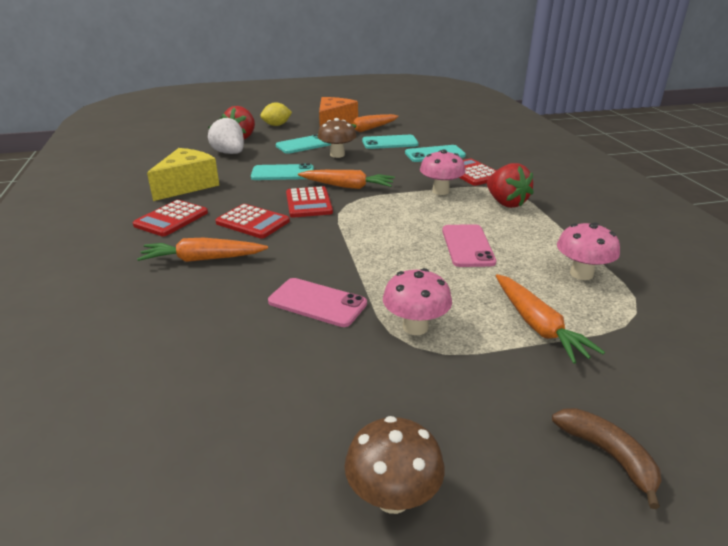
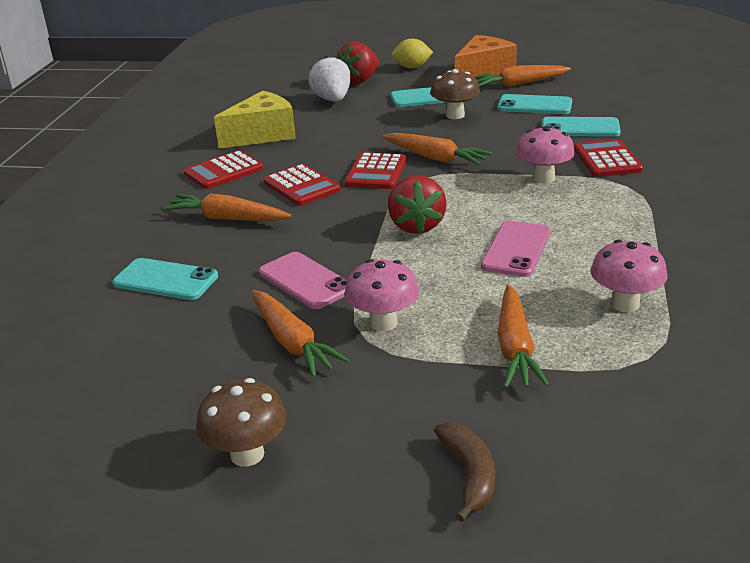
camera: 25 degrees right, 0 degrees up
turquoise phone [251,163,314,180] -> turquoise phone moved to [112,258,218,300]
red strawberry [487,163,534,208] -> red strawberry moved to [388,175,447,234]
none -> orange carrot [252,290,350,378]

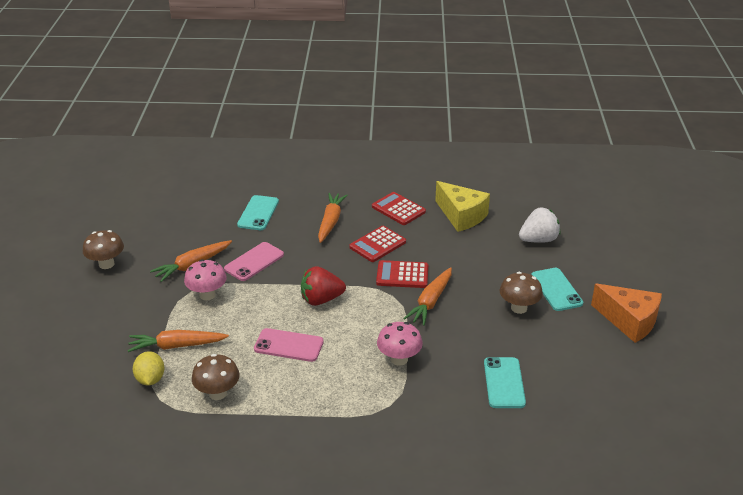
camera: 80 degrees right, 5 degrees up
red strawberry [337,42,379,84] -> none
yellow lemon [391,39,433,68] -> yellow lemon moved to [133,351,165,386]
brown banana [434,422,495,522] -> none
orange carrot [474,65,571,87] -> none
turquoise phone [498,94,572,114] -> none
red calculator [574,139,643,177] -> none
pink mushroom [591,240,668,312] -> brown mushroom [192,354,240,400]

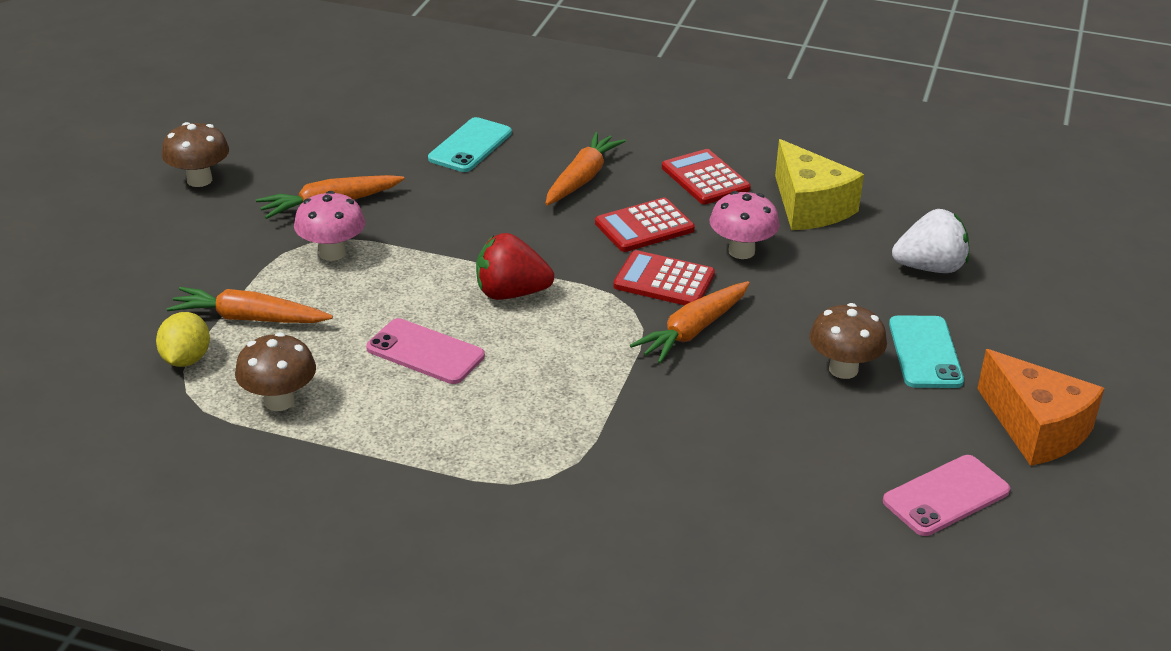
camera: 15 degrees right, 0 degrees up
pink phone [224,242,284,281] -> pink phone moved to [883,455,1010,536]
pink mushroom [377,322,423,366] -> pink mushroom moved to [710,191,780,259]
turquoise phone [484,357,526,408] -> none

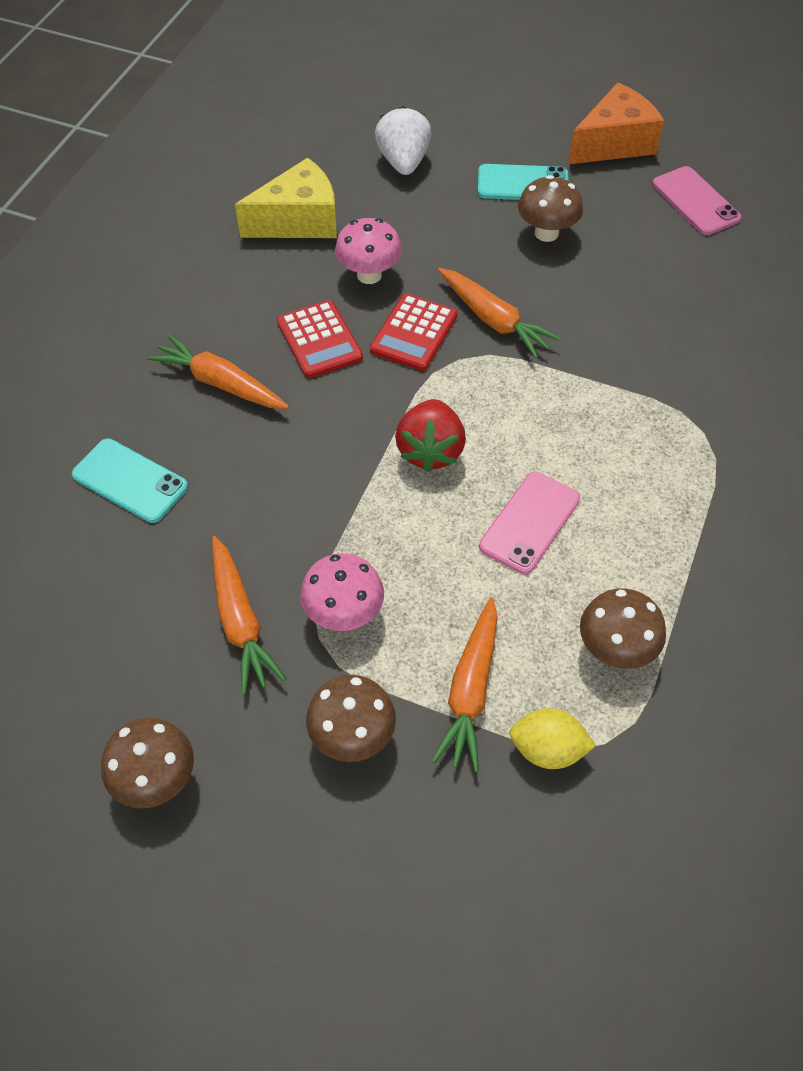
camera: 85 degrees left, 20 degrees up
red calculator [662,149,751,204] -> none
none -> brown mushroom [306,675,396,762]

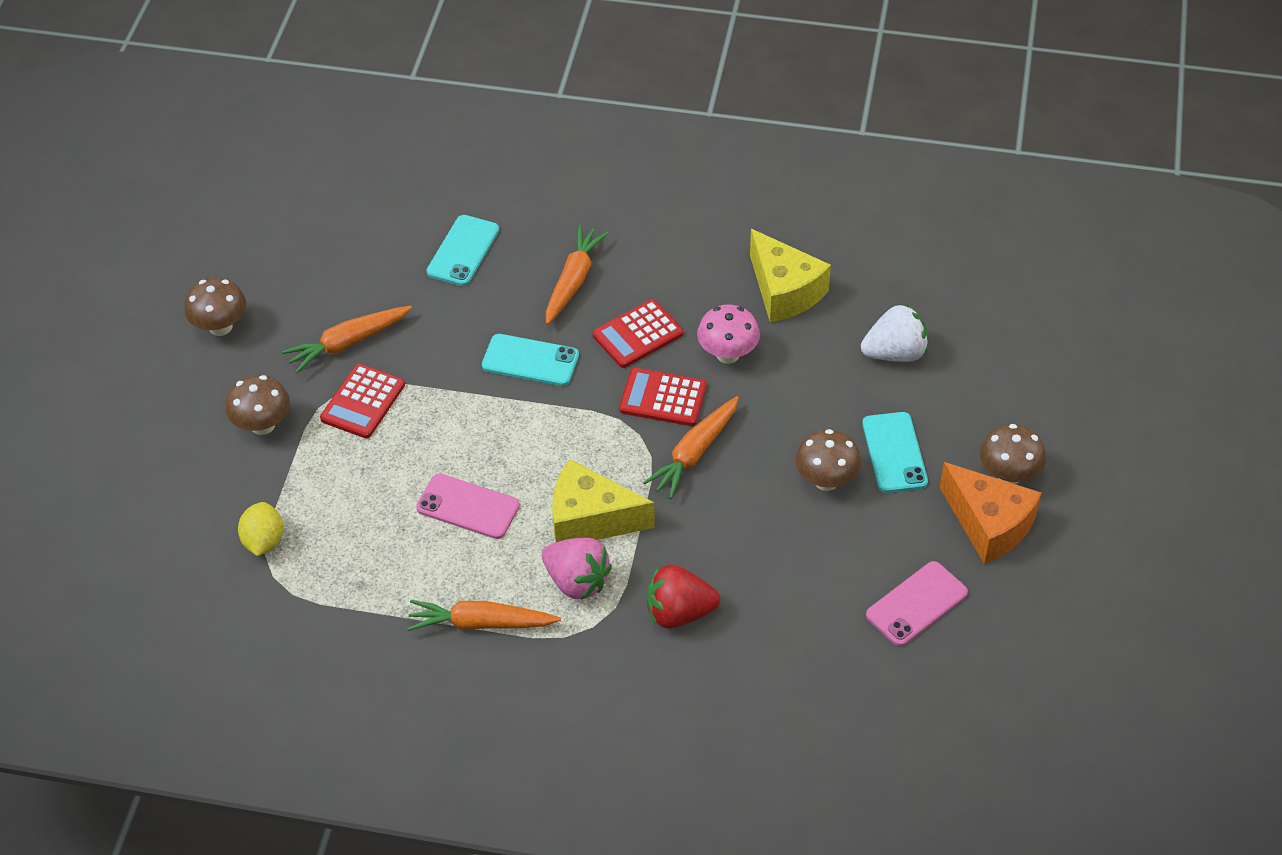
camera: 80 degrees right, 5 degrees down
pink mushroom [300,553,384,631] -> red calculator [320,364,405,438]
red strawberry [395,399,466,472] -> red strawberry moved to [646,565,720,629]
orange carrot [432,597,498,772] -> orange carrot moved to [407,600,561,631]
brown mushroom [580,588,666,669] -> brown mushroom moved to [980,424,1046,484]
none -> turquoise phone [482,334,579,386]
none -> pink strawberry [542,538,612,600]
none -> yellow cheese [552,459,655,542]

